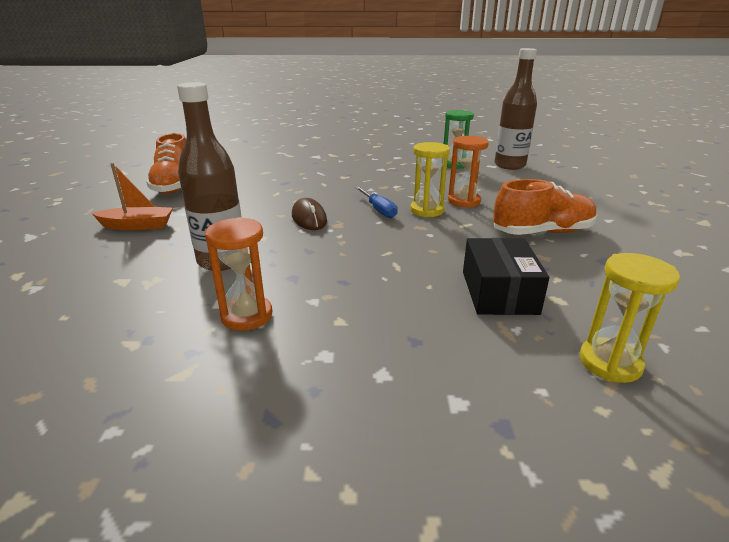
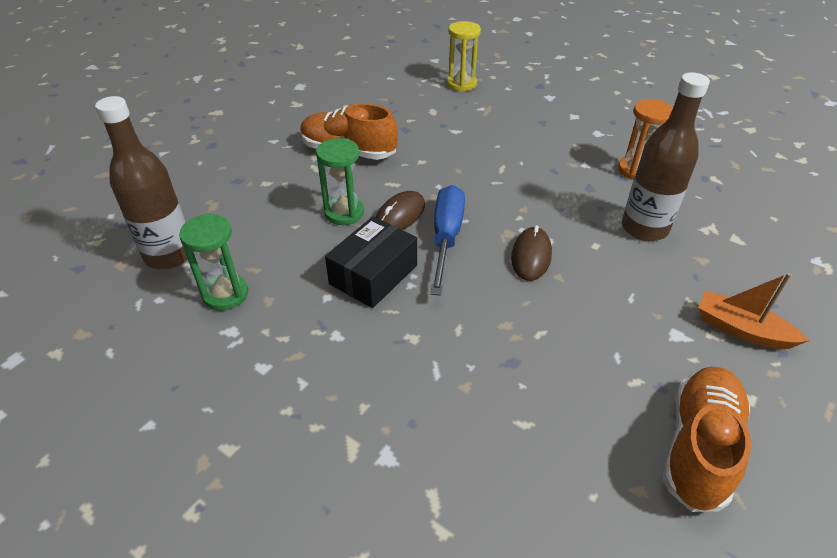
camera: 145 degrees left, 15 degrees up
blue screwdriver [355,187,398,218] -> blue screwdriver [430,185,465,296], size x1.58
yellow hourglass [410,142,450,217] -> brown mouse [376,191,425,230]
orange hourglass [448,136,489,208] -> green hourglass [316,138,364,225]
black box [463,238,549,315] -> black box moved to [325,217,417,308]

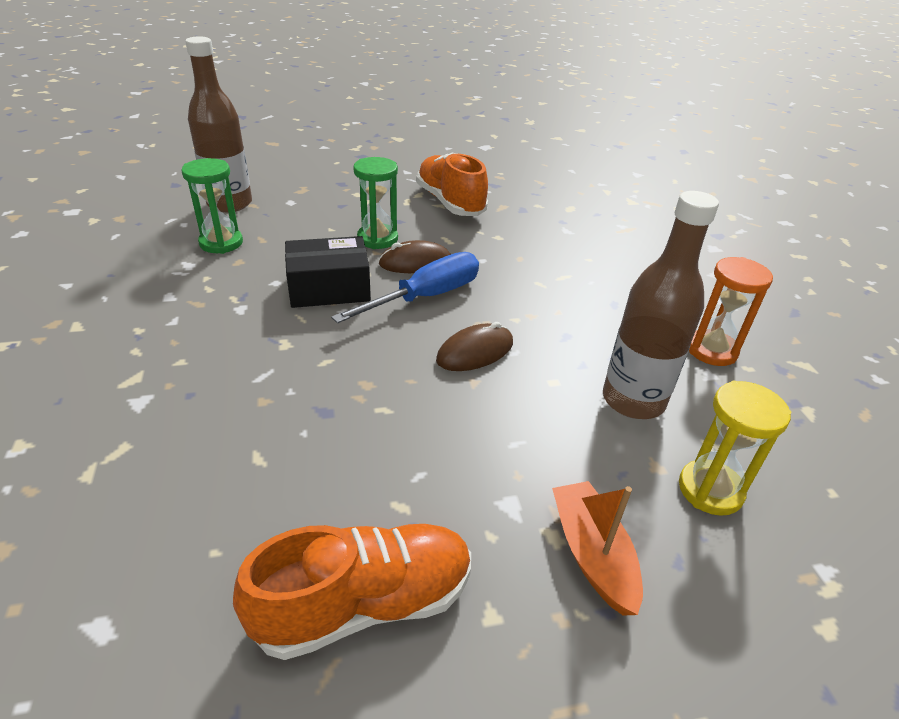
camera: 40 degrees right, 5 degrees down
yellow hourglass [447,21,481,92] -> yellow hourglass moved to [679,381,791,516]

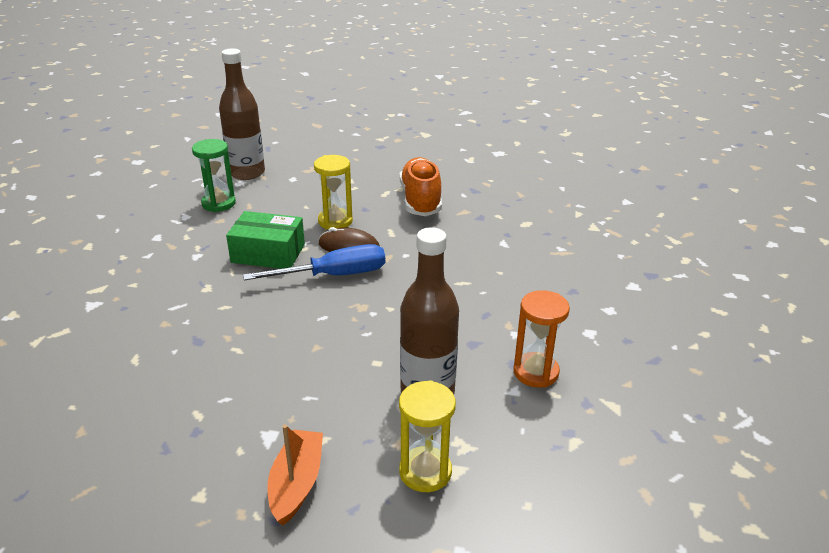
camera: 25 degrees right, 5 degrees down
orange shoe [233,524,471,660] -> none
black box [285,236,371,308] -> green box [226,211,305,269]
green hourglass [353,157,398,249] -> yellow hourglass [314,155,353,229]
brown mouse [436,322,513,371] -> none

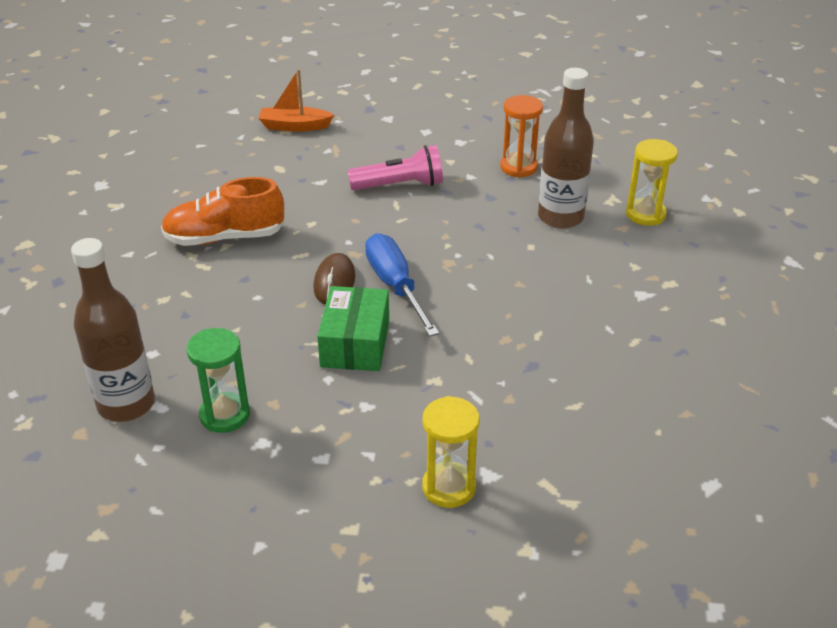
camera: 95 degrees left, 5 degrees up
orange boat [267,425,323,526] -> orange boat moved to [258,69,334,132]
yellow hourglass [314,155,353,229] -> yellow hourglass moved to [422,396,480,508]
none -> pink flashlight [348,145,443,190]

